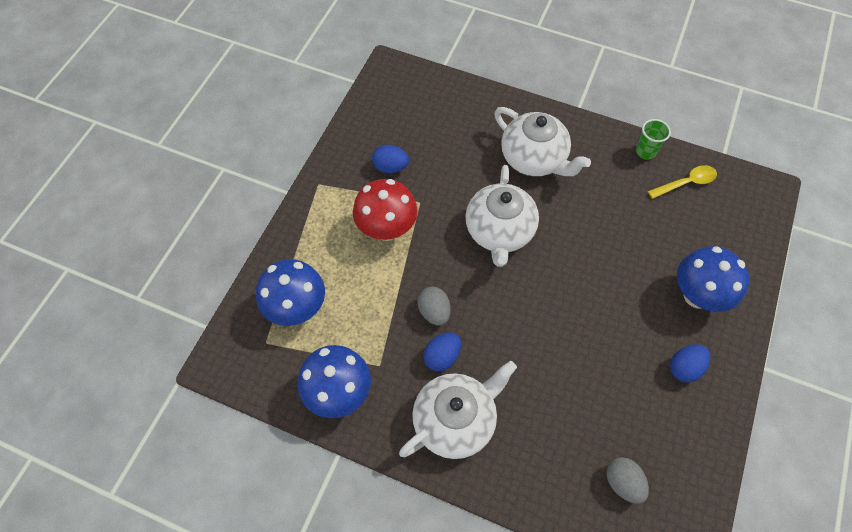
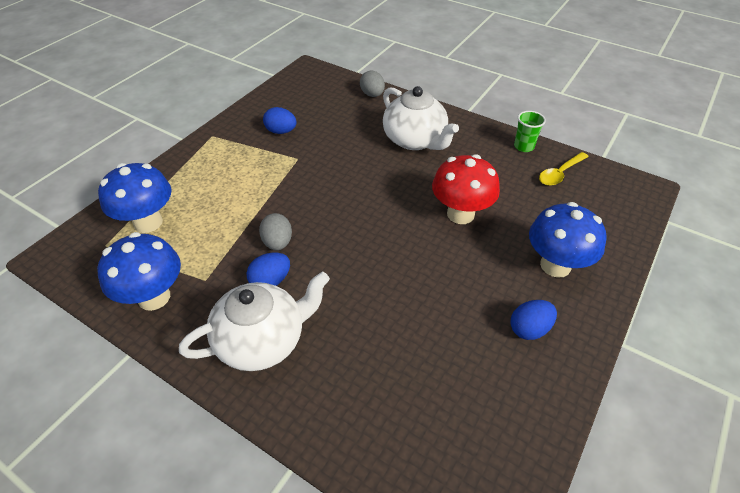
camera: 10 degrees right, 15 degrees down
red mushroom [353,179,417,241] -> red mushroom moved to [432,154,500,224]
white teapot [466,165,539,267] -> none
grey egg [606,457,649,504] -> grey egg moved to [360,70,385,97]
yellow spoon [648,165,717,199] -> yellow spoon turned 150 degrees clockwise [539,152,589,186]

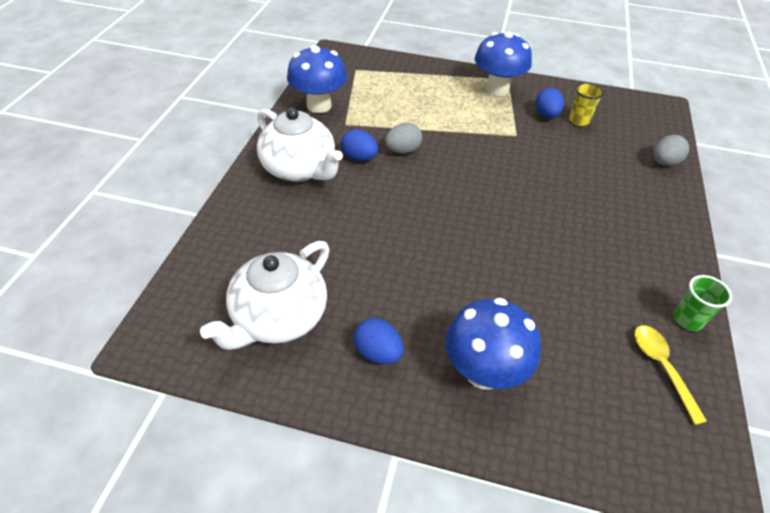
camera: 70 degrees right, 0 degrees up
blue mushroom [98,163,171,233] -> blue mushroom moved to [475,31,532,96]
white teapot [383,86,459,150] -> white teapot moved to [200,241,330,350]
red mushroom [432,154,500,224] -> none
yellow spoon [539,152,589,186] -> yellow spoon turned 45 degrees clockwise [634,325,707,425]
none -> yellow cup [569,83,604,126]

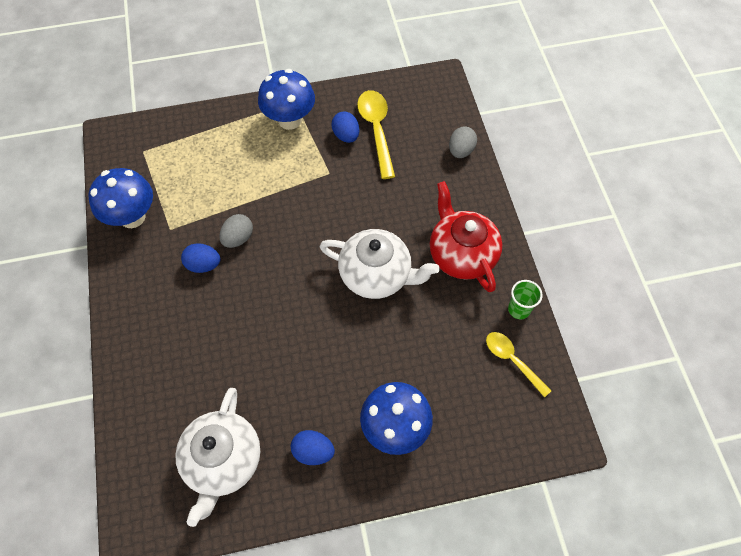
camera: 25 degrees left, 15 degrees up
white teapot [257,107,343,182] -> white teapot moved to [319,229,440,299]
yellow cup [569,83,604,126] -> yellow spoon [357,90,395,179]
none -> red teapot [430,181,502,292]

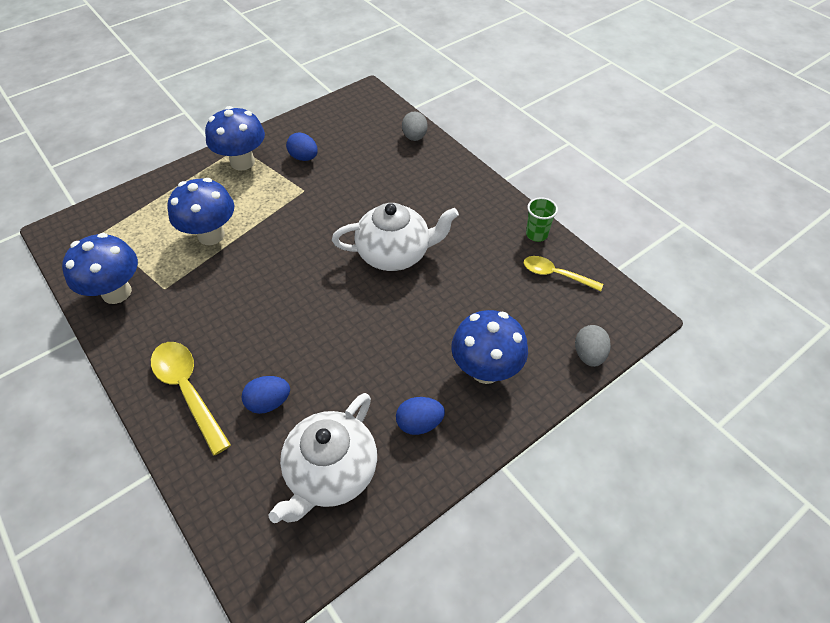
camera: 25 degrees left, 10 degrees down
white teapot [175,388,260,527] -> white teapot turned 45 degrees clockwise [268,393,377,523]
blue egg [181,243,221,273] -> blue egg moved to [242,376,290,414]
grey egg [219,214,253,248] -> grey egg moved to [575,325,611,367]
yellow spoon [357,90,395,179] -> yellow spoon moved to [151,342,231,456]
red teapot [430,181,502,292] -> none
none -> blue mushroom [167,178,234,245]

